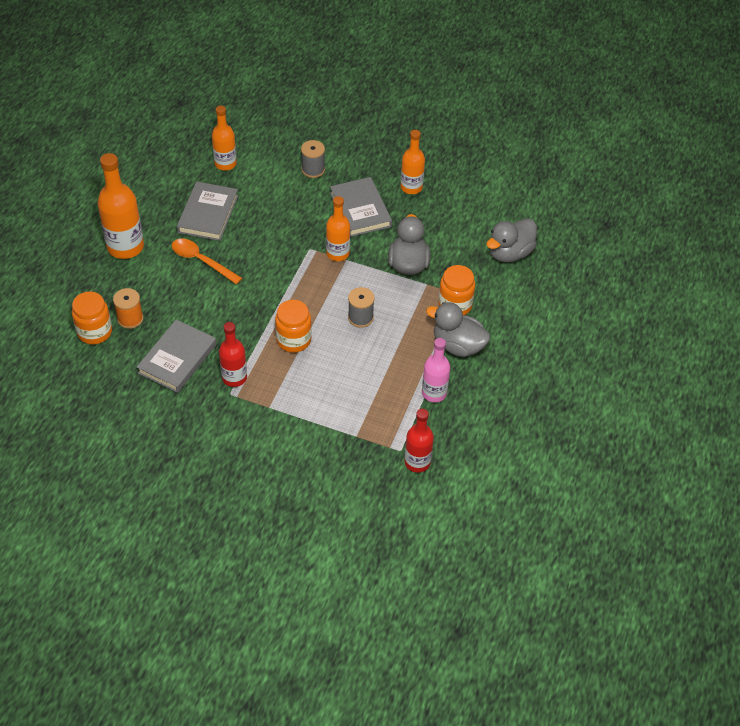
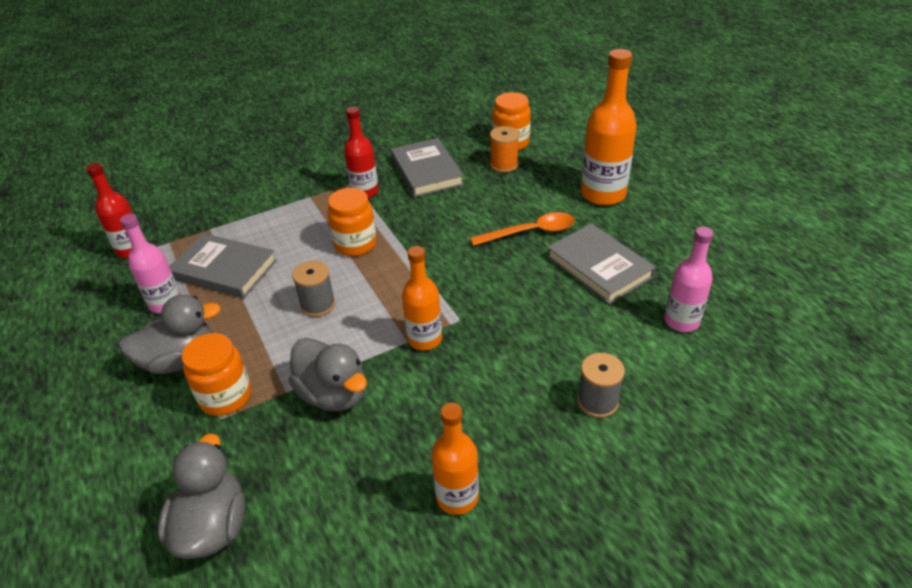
camera: 135 degrees right, 10 degrees down
orange bottle [212,106,237,171] -> pink bottle [664,227,713,332]
grey book [330,177,392,237] -> grey book moved to [169,233,277,299]

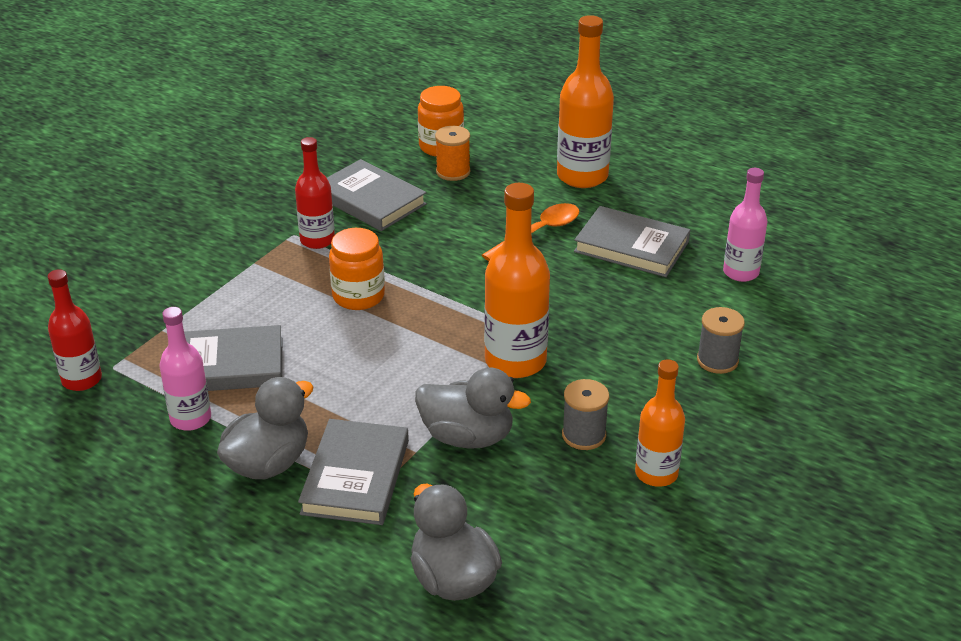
camera: 30 degrees left, 5 degrees down
orange jar [182,333,251,416] -> grey book [298,419,409,525]
grey spool [292,260,336,317] -> grey spool moved to [562,379,609,450]
orange bottle [402,246,442,350] -> orange bottle [484,183,550,378], size x1.58

